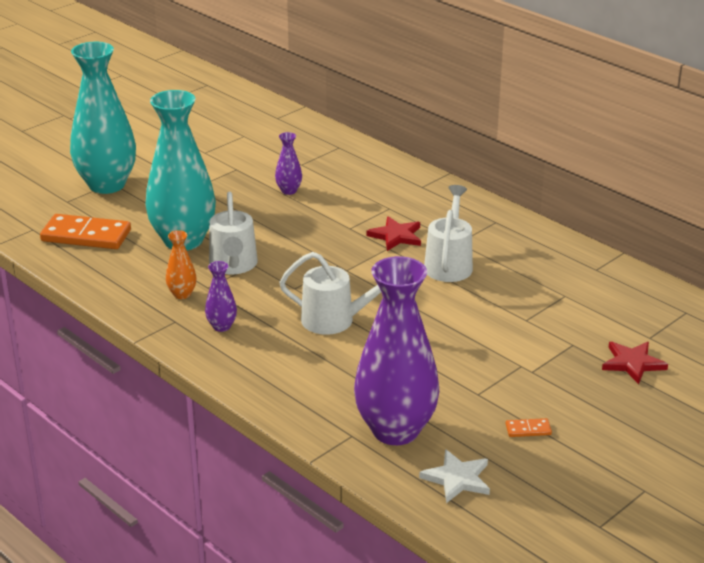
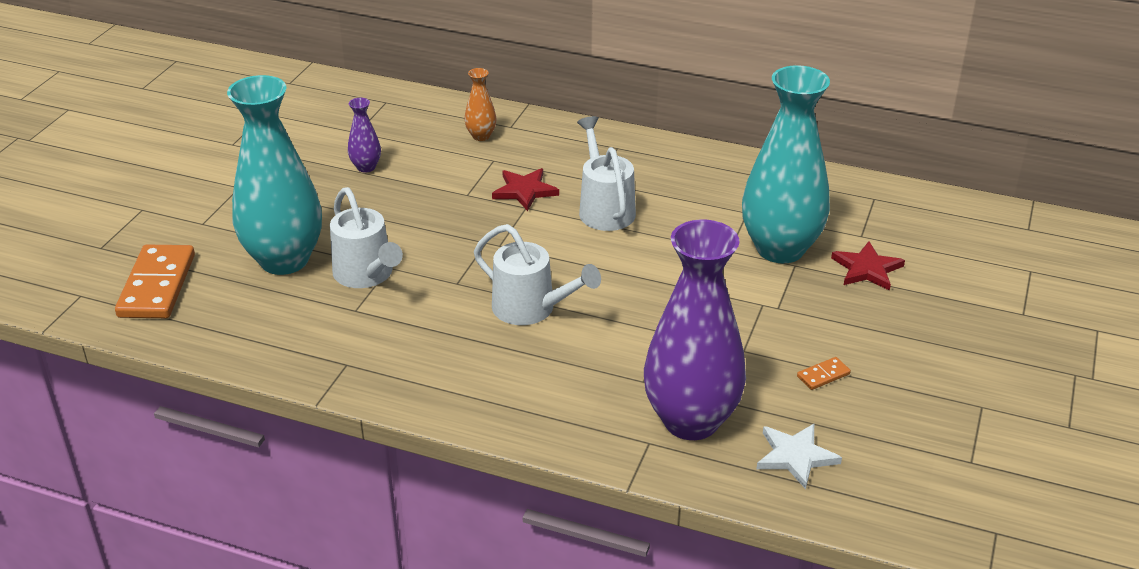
camera: 25 degrees left, 5 degrees up
orange domino [40,214,131,249] -> orange domino turned 75 degrees counterclockwise [115,245,195,318]
turquoise vase [70,42,136,194] -> turquoise vase moved to [742,65,830,263]
orange vase [166,230,196,299] -> orange vase moved to [464,68,496,141]
purple vase [205,261,237,332] -> none
white watering can [279,252,381,335] -> white watering can turned 45 degrees clockwise [474,224,601,325]

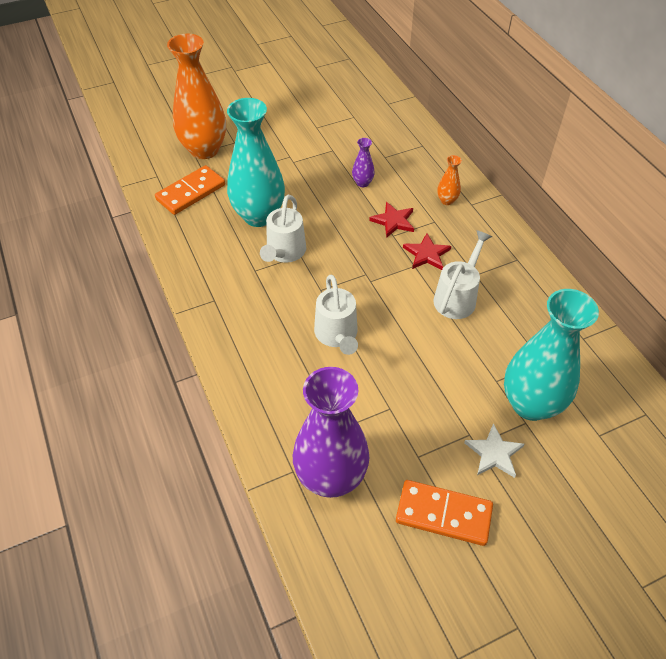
camera: 45 degrees right, 15 degrees up
white star [757,424,842,489] -> white star moved to [464,423,524,478]
orange domino [797,357,851,390] -> orange domino [396,480,493,546], size x2.32
red star [831,242,905,291] -> red star moved to [369,202,414,238]
none -> orange vase [167,34,226,159]

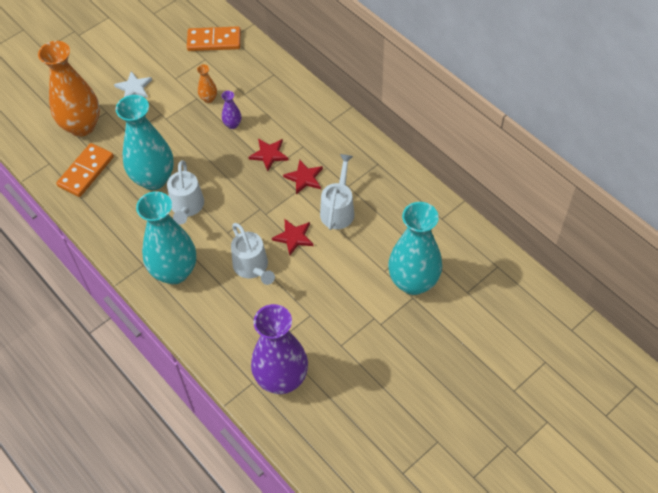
camera: 15 degrees left, 5 degrees up
orange domino [396,480,493,546] -> orange domino moved to [187,27,241,51]
orange vase [437,155,462,205] -> orange vase moved to [197,64,217,103]
white star [464,423,524,478] -> white star moved to [114,71,152,98]
none -> turquoise vase [136,191,196,284]
none -> red star [272,219,313,256]

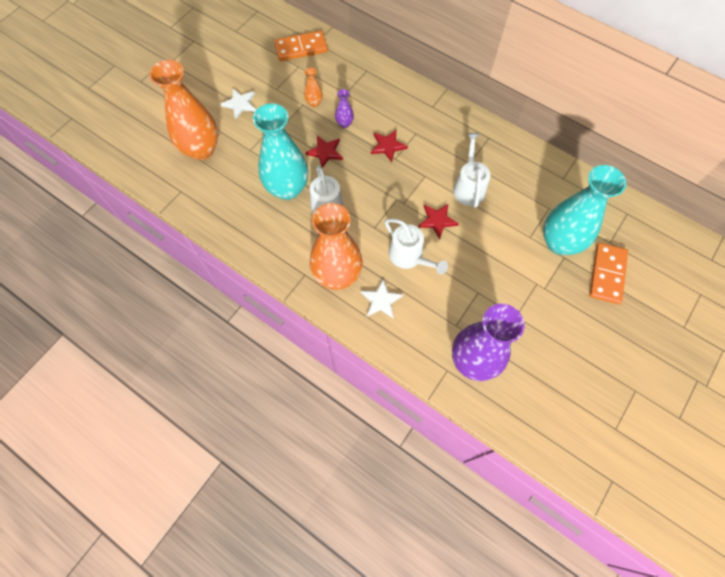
camera: 15 degrees left, 10 degrees up
orange domino [56,143,114,197] -> orange domino moved to [589,243,628,304]
turquoise vase [136,191,196,284] -> orange vase [310,203,362,290]
red star [283,160,323,194] -> red star moved to [305,136,343,168]
none -> white star [361,279,403,318]

